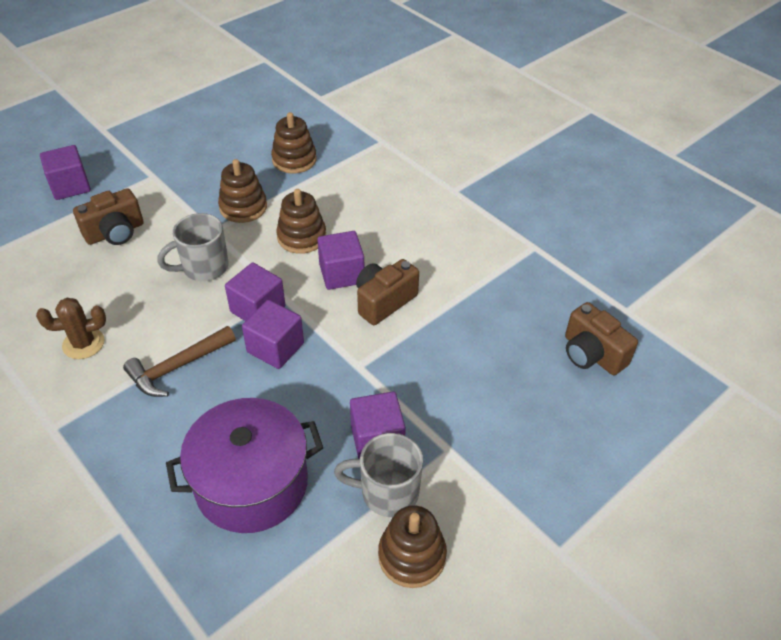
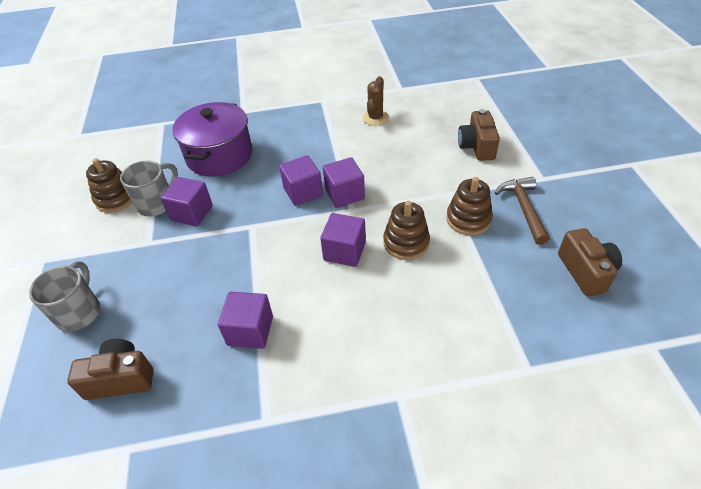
camera: 125 degrees right, 0 degrees up
purple cube [40,145,91,200] -> purple cube moved to [218,292,273,349]
brown hammer [123,326,236,397] -> brown hammer moved to [495,177,550,245]
grey mug [157,213,229,281] -> grey mug moved to [29,262,100,332]
brown stacking toy [271,112,317,174] -> none
brown camera [356,259,419,325] -> brown camera moved to [558,228,622,297]

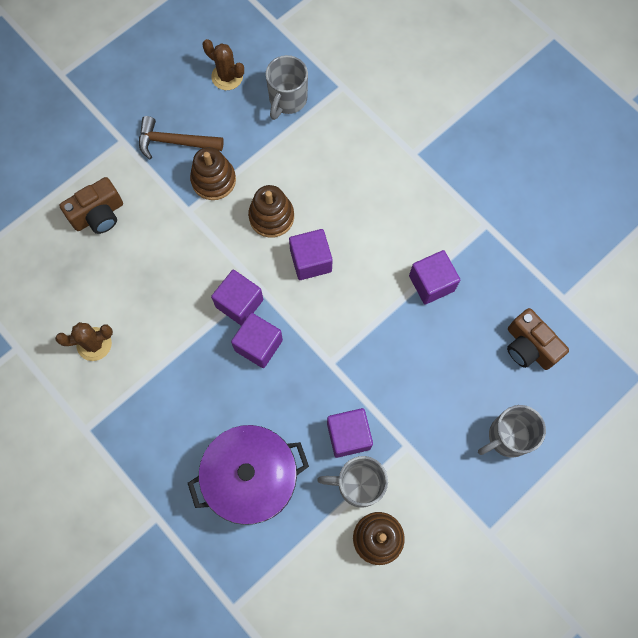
camera: 125 degrees left, 25 degrees up
brown hammer [495,177,550,245] -> brown hammer turned 45 degrees clockwise [139,116,224,159]
brown camera [558,228,622,297] -> brown cactus [203,39,244,90]
none -> grey mug [266,55,308,120]

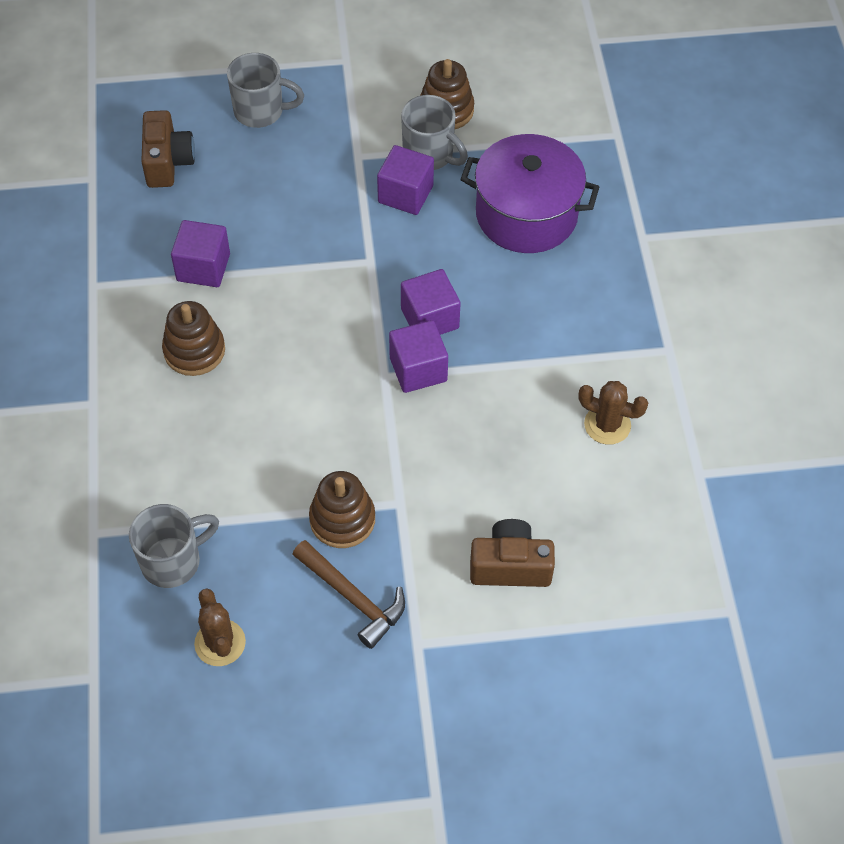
camera: 145 degrees left, 15 degrees down
brown stacking toy [248,185,294,238] -> brown stacking toy moved to [162,301,225,376]
purple cube [289,229,333,280] -> none

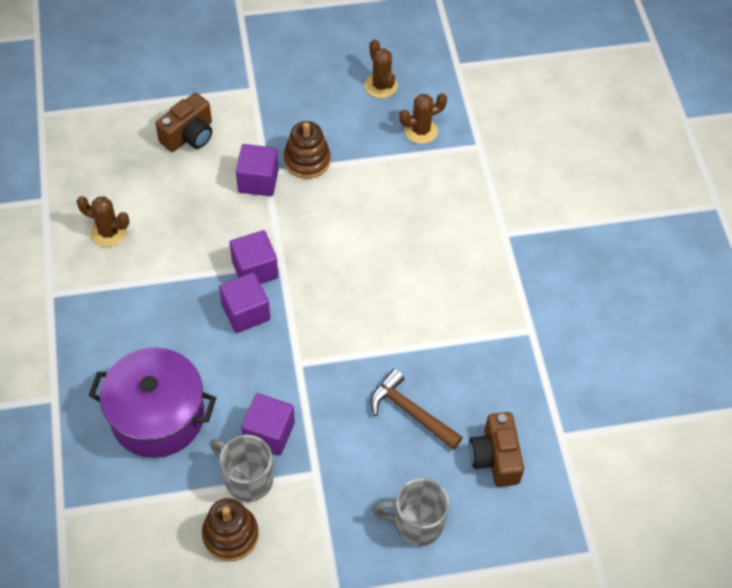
camera: 175 degrees right, 0 degrees up
grey mug [129,504,219,588] -> brown cactus [399,93,447,144]
brown stacking toy [162,301,225,376] -> none
purple cube [171,220,230,287] -> purple cube moved to [236,144,279,196]
brown hammer [292,540,405,649] -> brown hammer moved to [370,369,463,450]
brown camera [470,519,555,587] -> brown camera turned 45 degrees counterclockwise [156,93,212,152]

